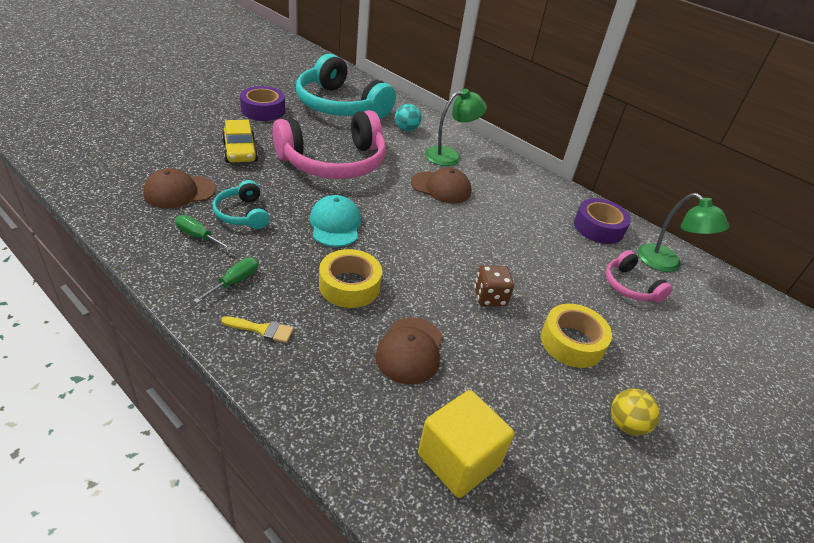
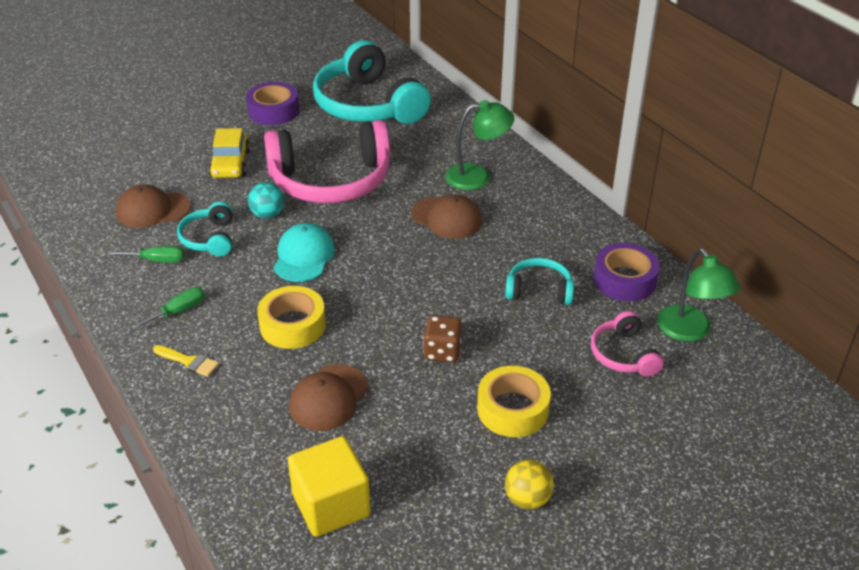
camera: 20 degrees right, 0 degrees up
green screwdriver [175,215,232,250] -> green screwdriver turned 135 degrees clockwise [108,246,184,262]
turquoise ball [395,104,422,131] -> turquoise ball moved to [248,182,284,219]
none -> turquoise headphones [505,258,574,305]

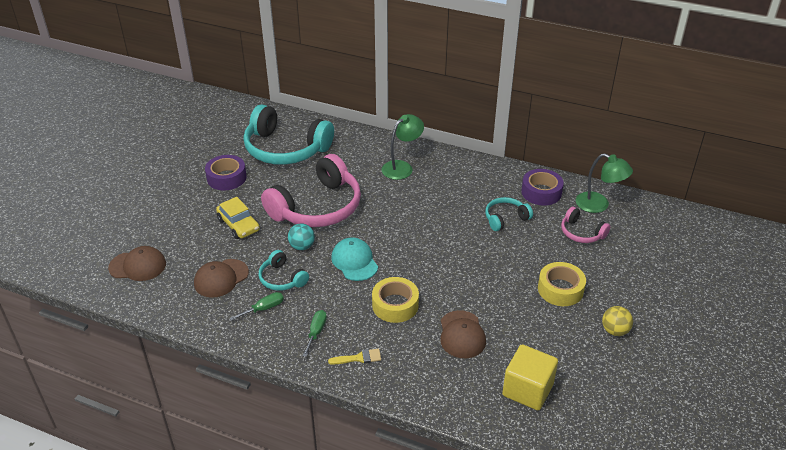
camera: 35 degrees left, 0 degrees up
brown cap [411,195,482,239] -> brown cap moved to [108,246,166,281]
brown dice [423,315,462,363] -> none

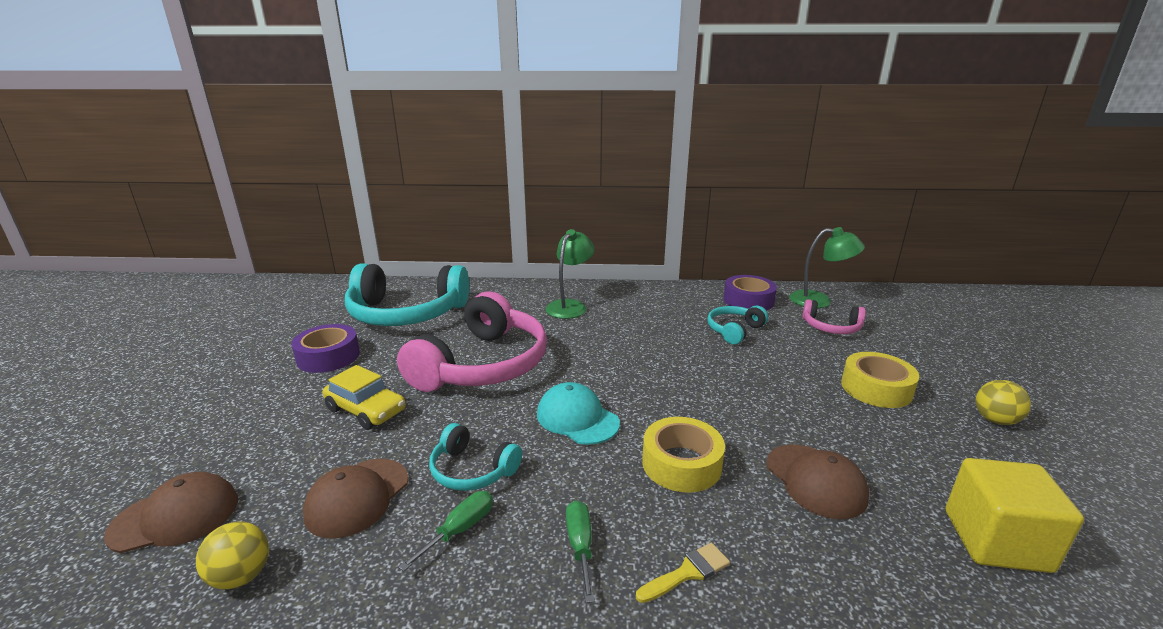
camera: 20 degrees left, 15 degrees down
turquoise ball [288,224,315,250] -> none
none -> yellow ball [196,521,269,589]

